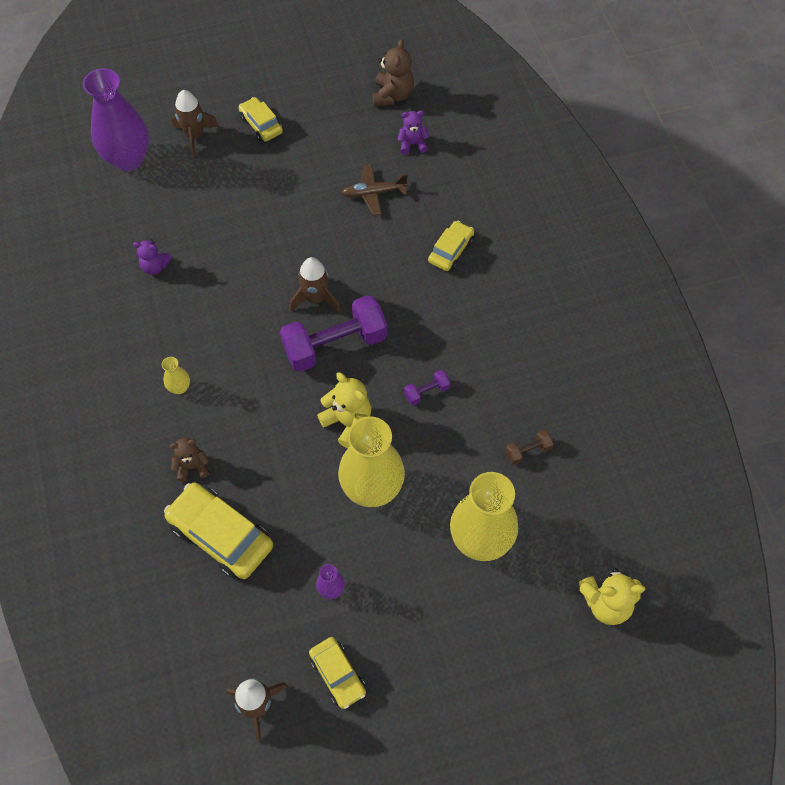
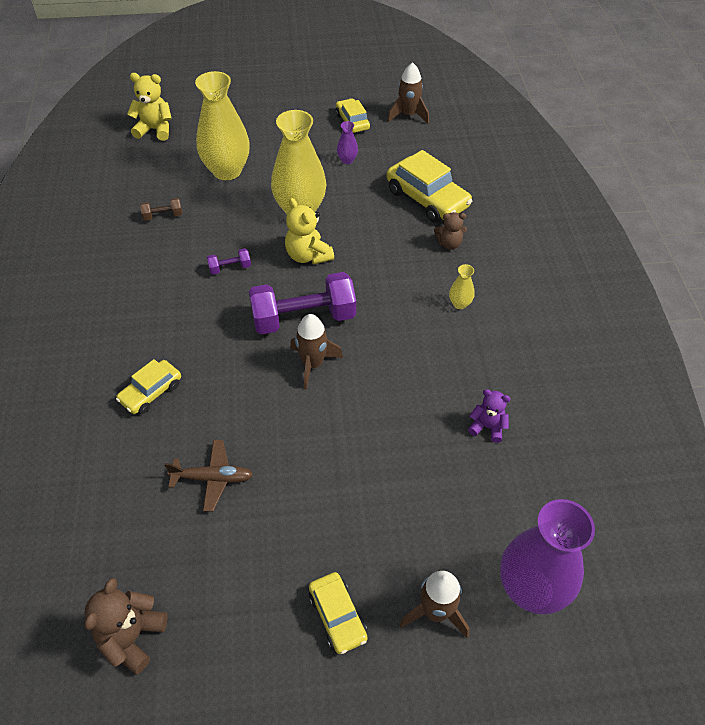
camera: 170 degrees left, 10 degrees down
purple teddy bear [398,110,430,155] -> none

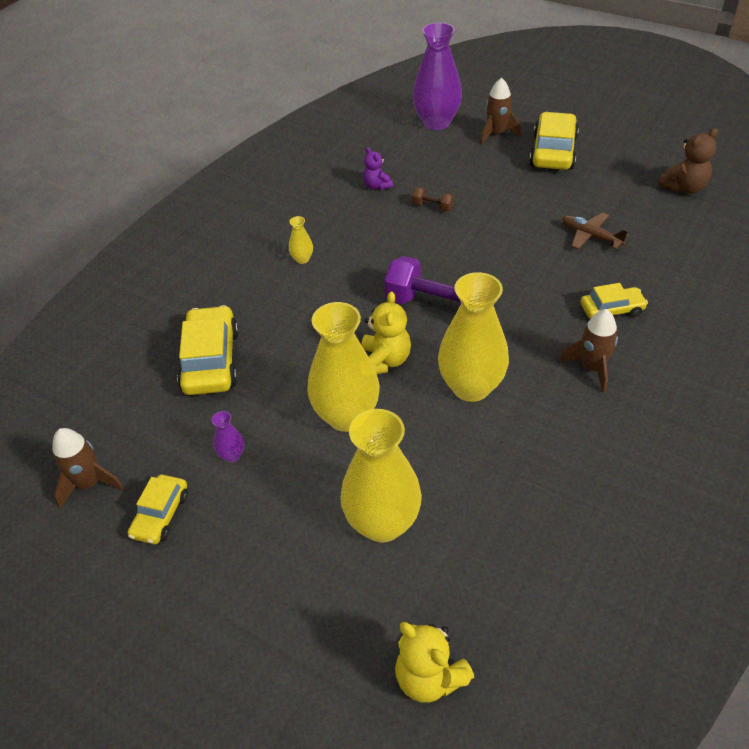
camera: 140 degrees left, 5 degrees down
brown dumbbell [140,198,182,221] -> brown dumbbell moved to [412,187,454,212]
purple dumbbell [207,248,251,275] -> yellow vase [438,272,509,402]
brown rocket [290,314,343,390] -> brown rocket moved to [559,309,618,393]
yellow car [309,572,368,654] -> yellow car [529,112,579,170], size x1.70
brown teddy bear [434,212,467,250] -> none

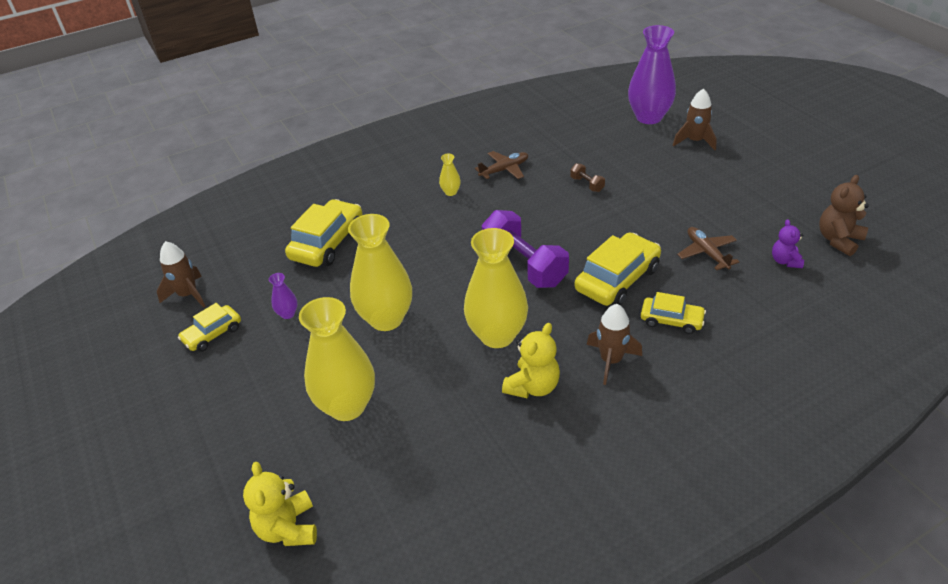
camera: 30 degrees right, 5 degrees down
yellow teddy bear [361,292,411,374] -> yellow teddy bear moved to [502,323,560,398]
purple teddy bear [363,147,393,190] -> purple teddy bear moved to [772,219,804,268]
yellow car [529,112,579,170] -> yellow car moved to [575,233,661,306]
brown teddy bear [658,128,718,194] -> brown teddy bear turned 135 degrees clockwise [819,175,869,256]
none -> brown plane [475,151,528,179]

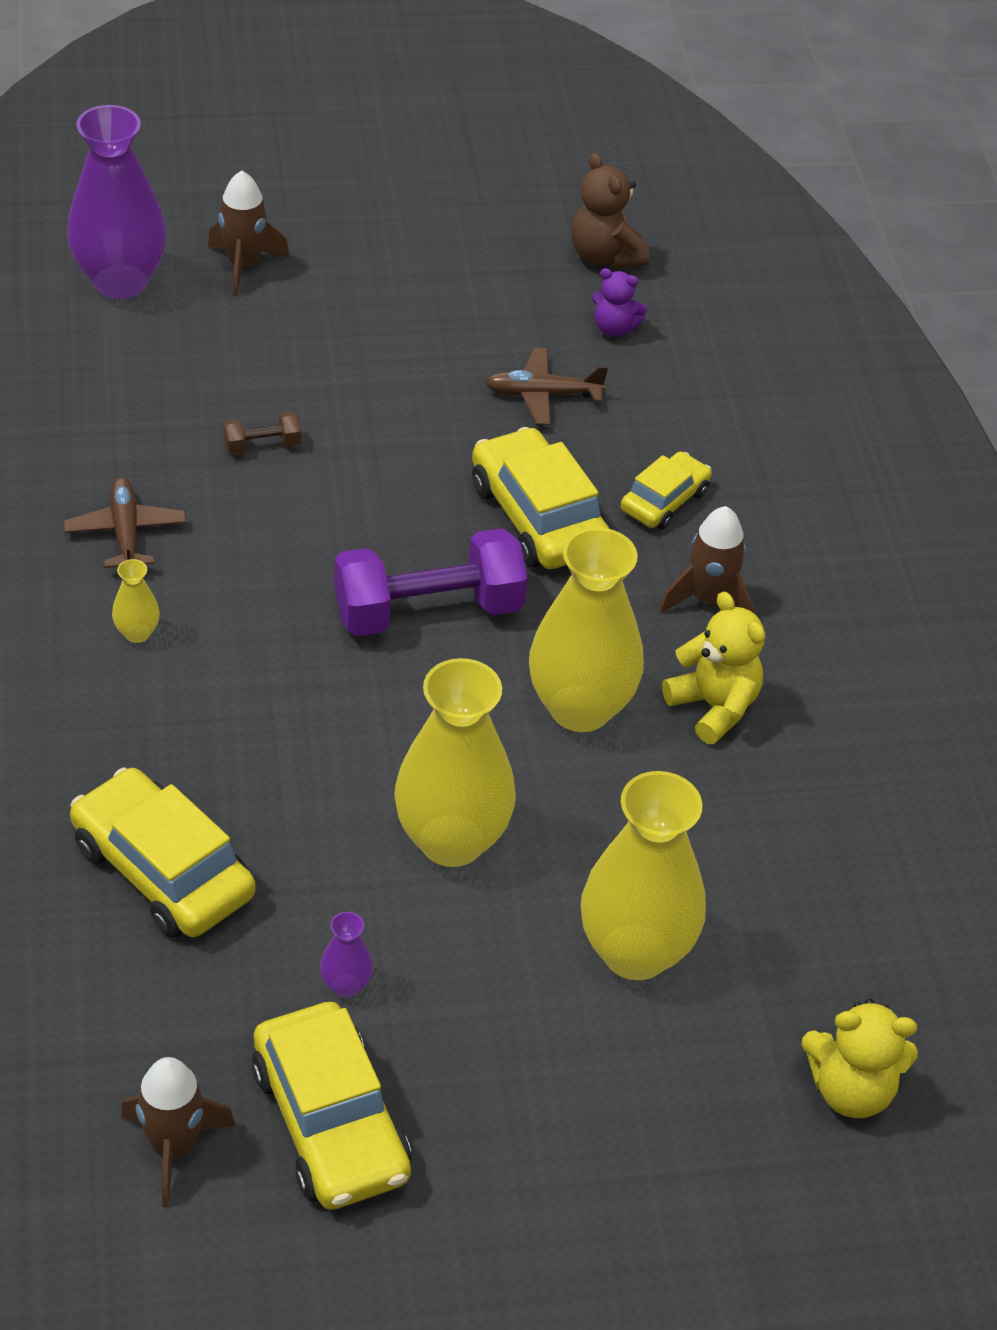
camera: 75 degrees left, 5 degrees up
yellow car [178,303,241,352] -> yellow car [252,1002,411,1210], size x1.70

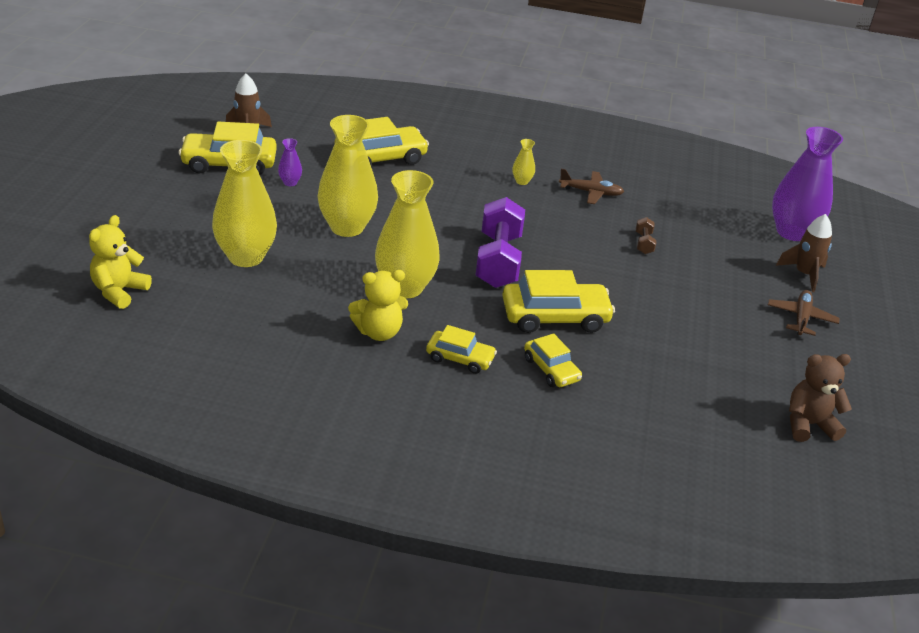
camera: 110 degrees right, 10 degrees down
brown plane [485,348,608,425] -> brown plane moved to [768,290,840,336]
purple teddy bear [592,268,647,337] -> none
brown rocket [659,506,754,613] -> yellow car [426,325,497,374]

